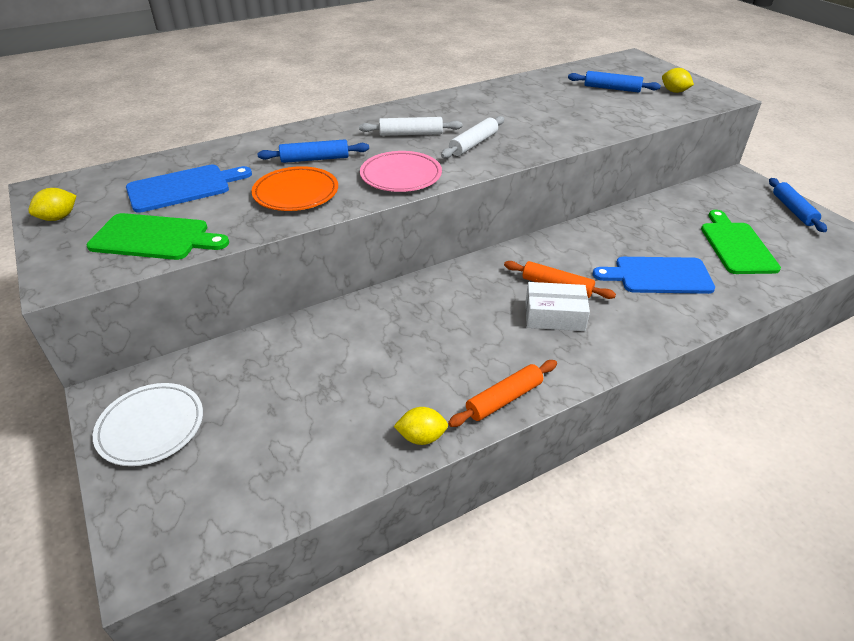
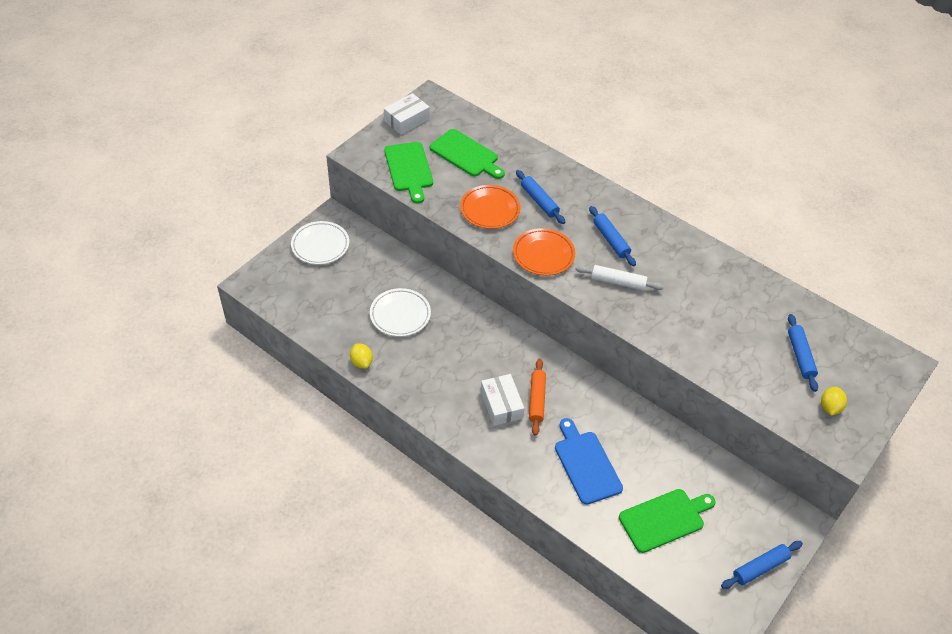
camera: 65 degrees right, 10 degrees up
yellow lemon [28,188,77,221] -> white box [384,93,430,135]
blue cutting board [126,165,252,213] -> green cutting board [430,129,505,179]
white rolling pin [359,117,462,136] -> blue rolling pin [589,206,636,267]
pink plate [360,151,442,192] -> orange plate [513,228,575,276]
orange rolling pin [448,360,557,427] -> none
none -> white plate [370,288,431,337]

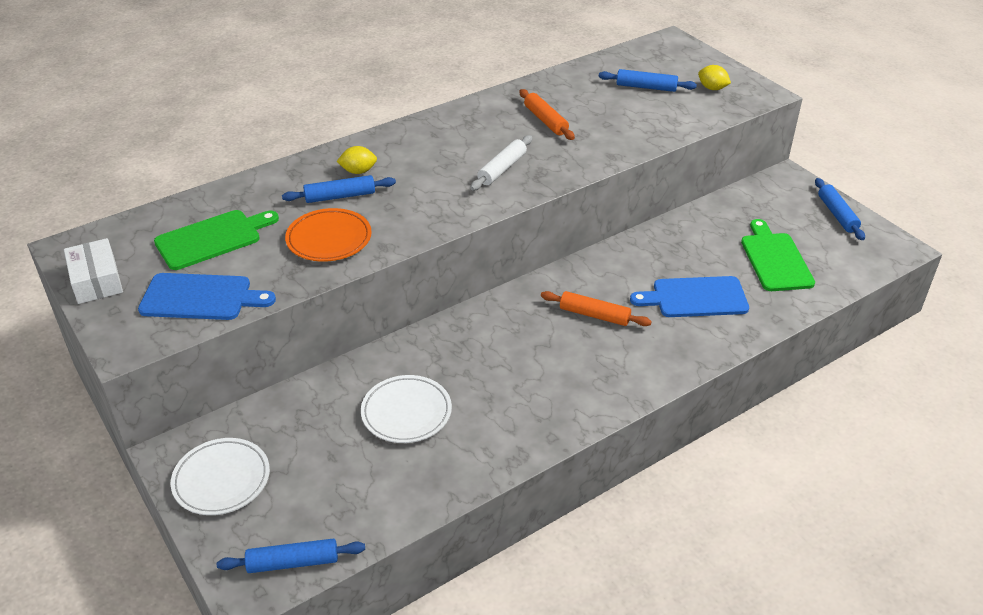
camera: 70 degrees left, 10 degrees down
yellow lemon [350,343,373,369] -> yellow lemon moved to [337,146,377,174]
green cutting board [384,142,433,203] -> blue cutting board [138,273,276,320]
white box [481,374,524,426] -> none
orange plate [513,228,575,276] -> none
blue rolling pin [589,206,636,267] -> blue rolling pin moved to [217,538,365,573]
none -> orange rolling pin [519,89,575,140]

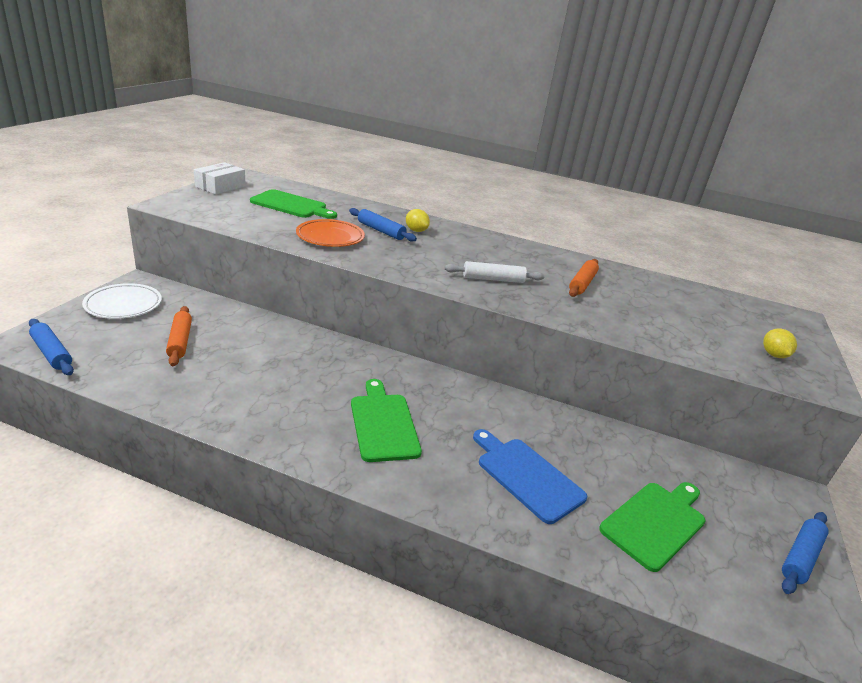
camera: 50 degrees right, 10 degrees down
blue cutting board [138,273,276,320] -> none
white plate [361,375,452,443] -> none
orange rolling pin [541,291,652,326] -> orange rolling pin moved to [166,306,192,366]
blue rolling pin [599,69,697,92] -> none
none -> green cutting board [351,379,422,462]

